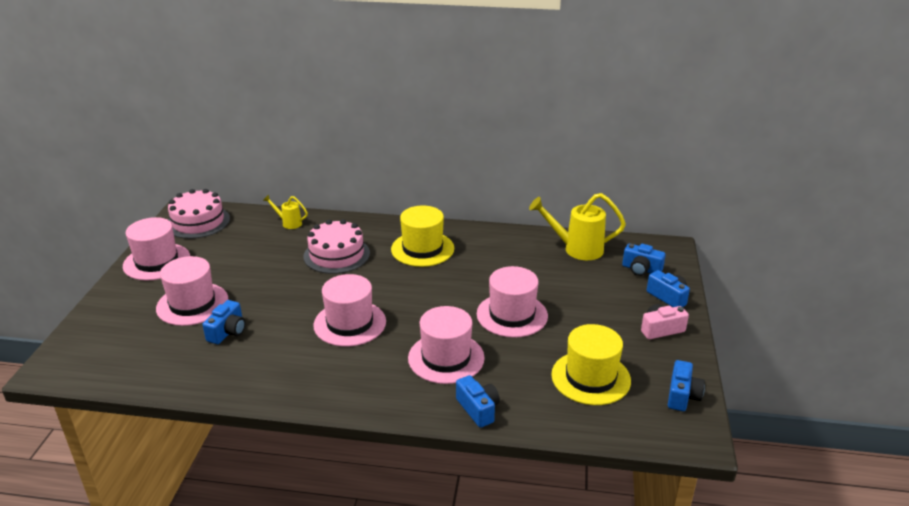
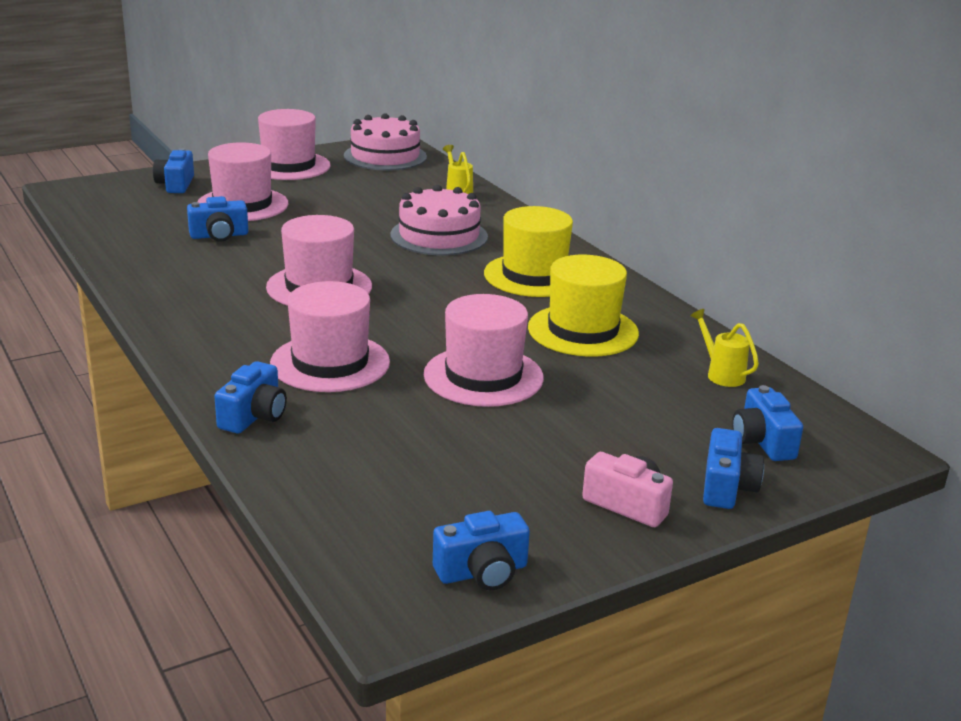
camera: 50 degrees right, 5 degrees down
yellow watering can [529,193,626,260] -> yellow watering can [690,309,759,387], size x0.53
yellow hat [551,324,631,405] -> yellow hat moved to [528,255,639,357]
none -> blue camera [153,148,194,193]

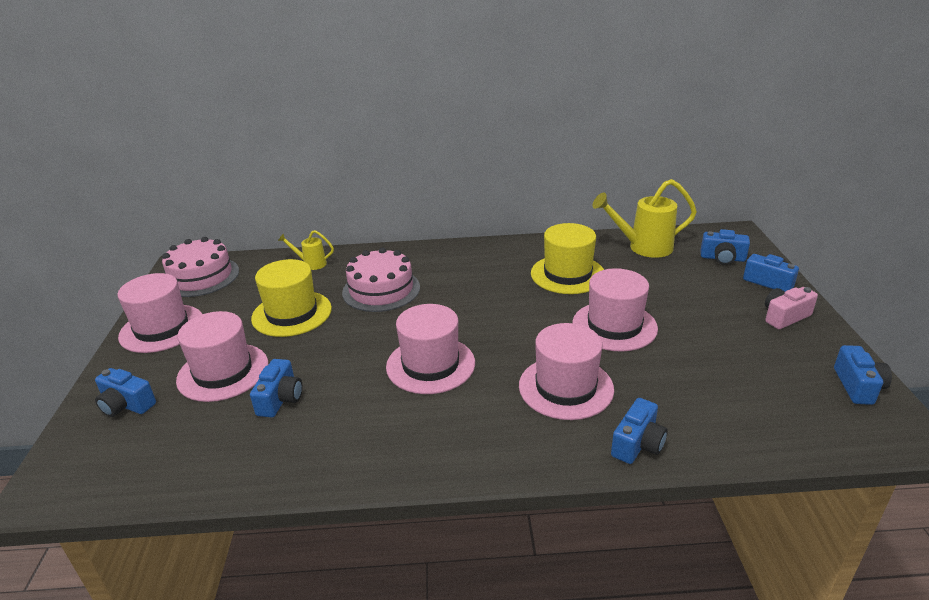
camera: 60 degrees left, 5 degrees up
blue camera [214,361,287,433] -> blue camera turned 75 degrees clockwise [611,398,668,464]
yellow hat [484,206,573,297] -> yellow hat moved to [251,259,332,337]
yellow watering can [690,309,759,387] -> yellow watering can [593,179,697,258], size x1.89

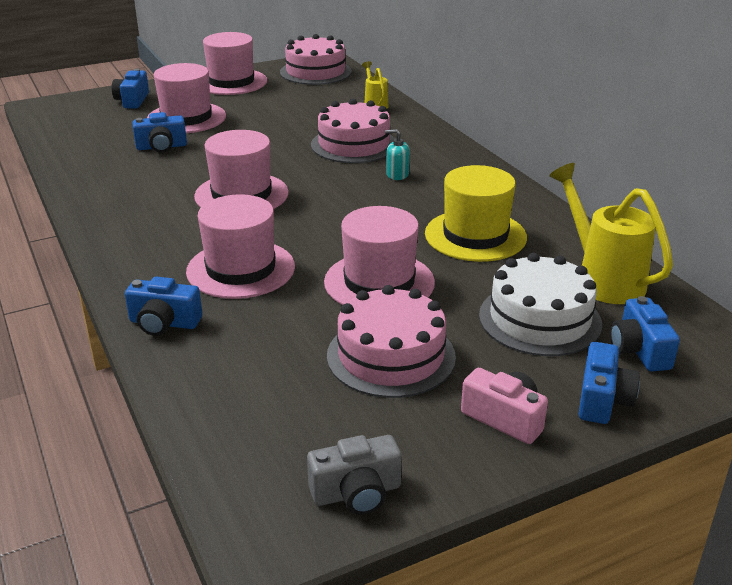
camera: 65 degrees right, 0 degrees up
yellow hat [251,259,332,337] -> none
blue camera [834,345,892,405] -> grey camera [307,435,402,515]
none -> pink cake [327,285,456,398]
none -> turquoise soap dispenser [385,129,410,180]
none -> white cake [479,253,602,356]

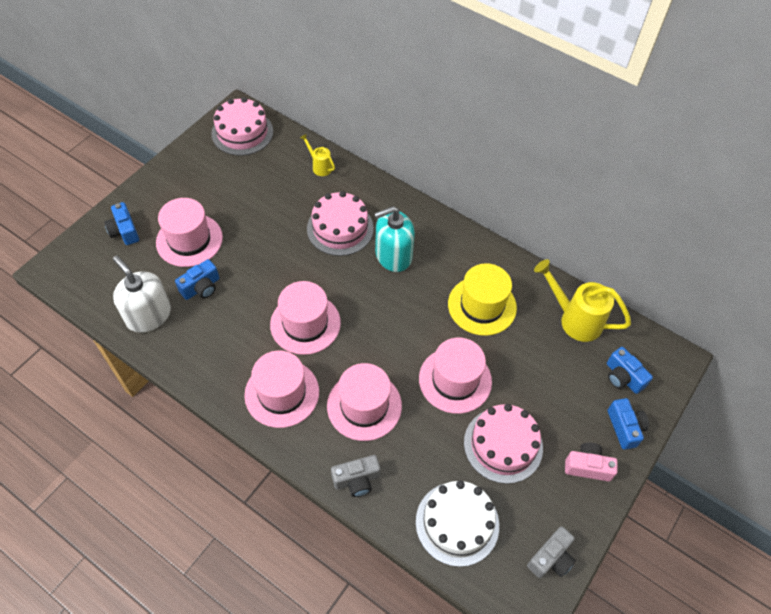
camera: 30 degrees left, 25 degrees up
blue camera [125,277,202,336] -> grey camera [331,455,380,497]
pink hat [203,32,267,95] -> pink hat moved to [244,351,319,428]
turquoise soap dispenser [385,129,410,180] -> turquoise soap dispenser [374,206,415,272], size x2.14
white cake [479,253,602,356] -> white cake moved to [416,480,499,567]
none -> white soap dispenser [113,255,171,333]

